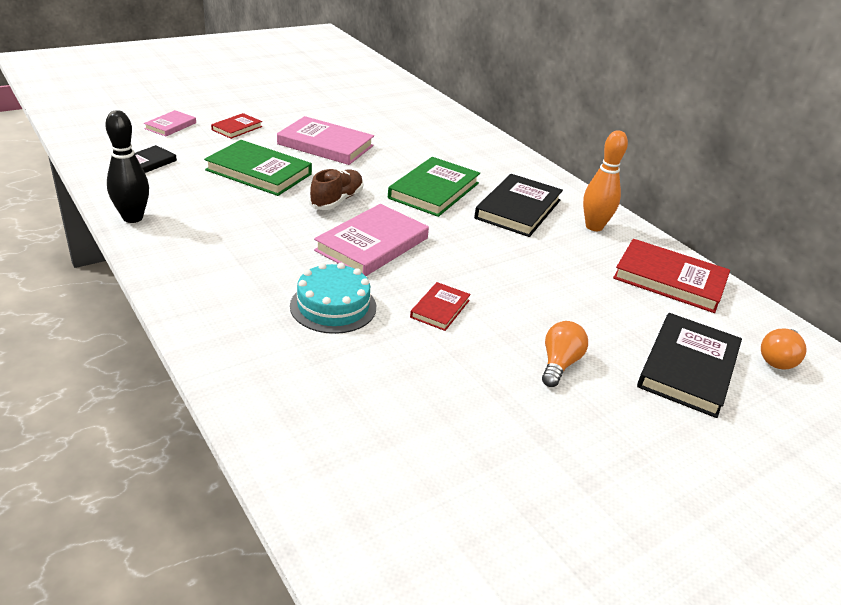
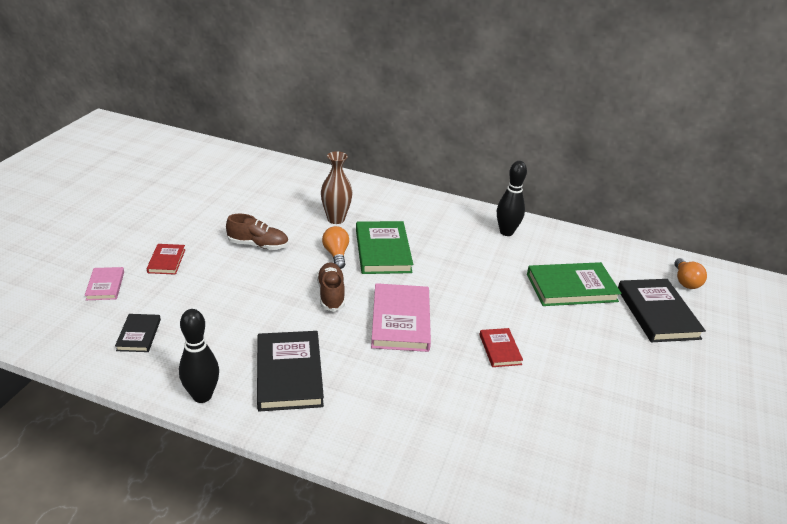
camera: 35 degrees left, 0 degrees up
green book [204,140,312,196] -> green book moved to [527,262,621,306]
pink book [277,116,374,165] -> brown shoe [226,214,289,250]
turquoise cake [290,263,376,334] -> none
black book [474,174,563,237] -> black book moved to [257,331,324,411]
orange light bulb [542,321,588,387] -> orange light bulb moved to [322,226,349,269]
orange bowling pin [583,130,628,231] -> black bowling pin [497,161,527,236]
red book [613,239,730,313] -> none
none -> brown vase [321,151,353,224]

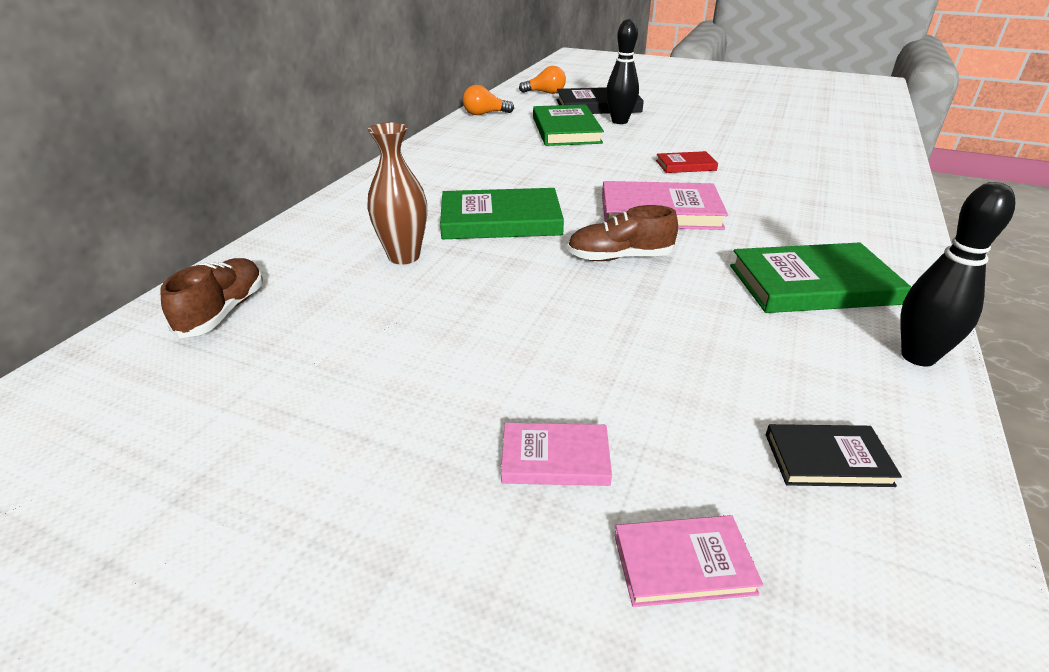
camera: 85 degrees left, 0 degrees up
red book [147,244,185,275] -> pink book [501,423,612,486]
brown shoe [226,214,289,250] -> brown shoe moved to [160,258,263,338]
black book [257,331,324,411] -> green book [730,242,911,313]
orange light bulb [322,226,349,269] -> orange light bulb moved to [463,85,514,115]
black bowling pin [497,161,527,236] -> black bowling pin moved to [606,19,639,124]

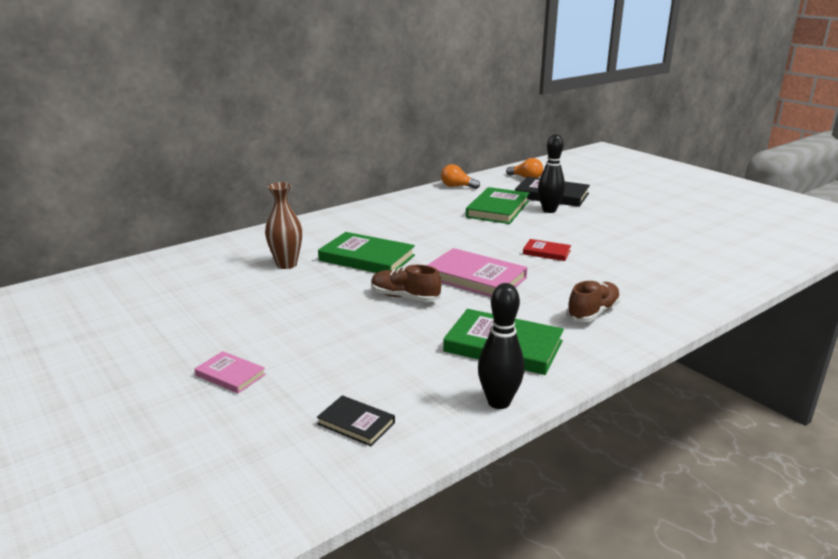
camera: 30 degrees right, 10 degrees down
brown shoe [160,258,263,338] -> brown shoe moved to [566,280,621,322]
pink book [615,515,763,607] -> none

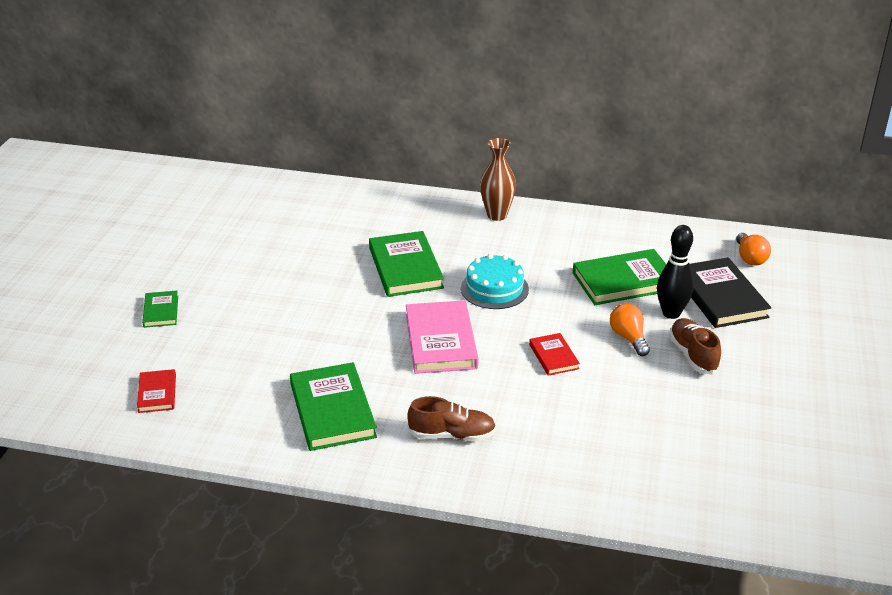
camera: 50 degrees right, 10 degrees up
pink book [194,351,266,394] -> green book [142,291,178,328]
brown vase [265,182,302,269] -> brown vase moved to [480,138,516,221]
black book [317,395,395,446] -> red book [137,369,176,413]
brown shoe [371,265,441,302] -> brown shoe moved to [669,318,721,374]
orange light bulb [441,164,480,189] -> orange light bulb moved to [610,303,650,356]
black bowling pin [478,283,525,409] -> none
none -> turquoise cake [461,254,529,309]

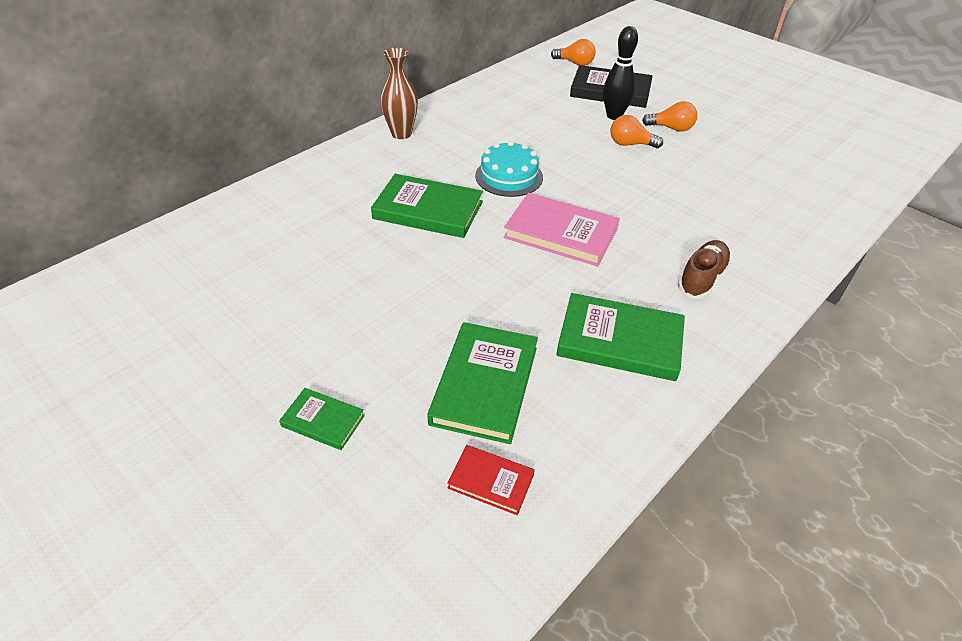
camera: 60 degrees left, 10 degrees up
red book [529,333,580,376] -> none
green book [573,249,666,305] -> green book moved to [427,322,538,444]
brown shoe [669,318,721,374] -> orange light bulb [642,101,697,132]

